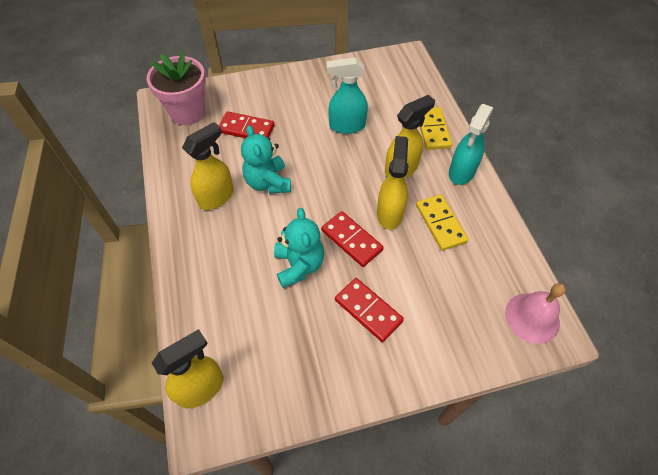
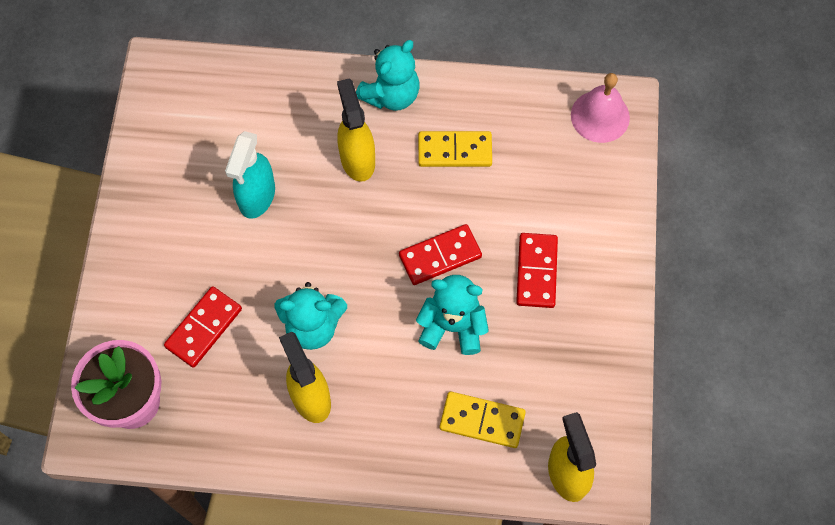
camera: 70 degrees left, 10 degrees up
red domino [335,278,404,342] -> red domino turned 60 degrees counterclockwise [516,233,558,308]
yellow spray bottle [377,136,408,230] -> none
yellow domino [420,107,452,150] -> yellow domino moved to [440,392,526,448]
turquoise spray bottle [449,104,494,185] -> turquoise teddy bear [356,40,419,111]

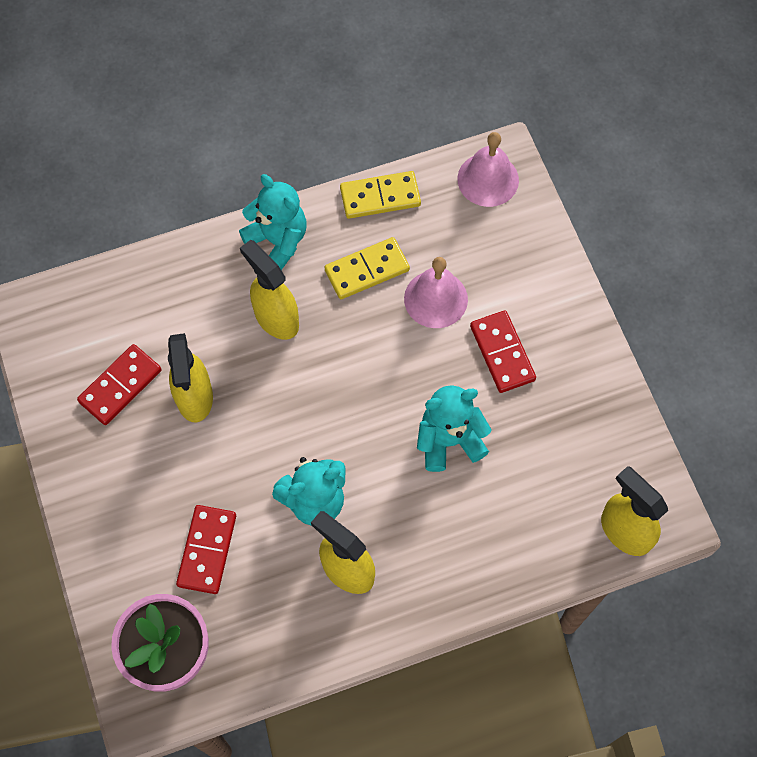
camera: 25 degrees left, 0 degrees up
turquoise spray bottle [225,131,275,219] -> yellow spray bottle [168,333,213,422]
turquoise teddy bear [356,40,419,111] -> turquoise teddy bear turned 60 degrees counterclockwise [239,174,306,270]
red domino [399,224,482,285] -> red domino moved to [77,344,162,425]
yellow domino [440,392,526,448] -> yellow domino moved to [340,171,421,219]
none -> pink bell [404,257,468,328]

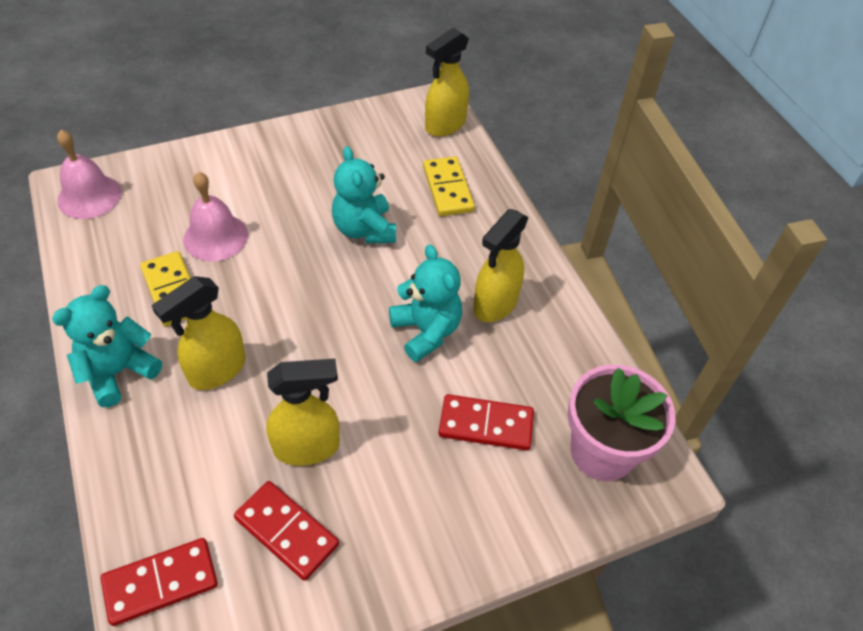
camera: 95 degrees left, 15 degrees down
yellow domino [340,171,421,219] -> yellow domino moved to [423,156,475,216]
red domino [470,310,536,393] -> red domino moved to [101,538,218,626]

